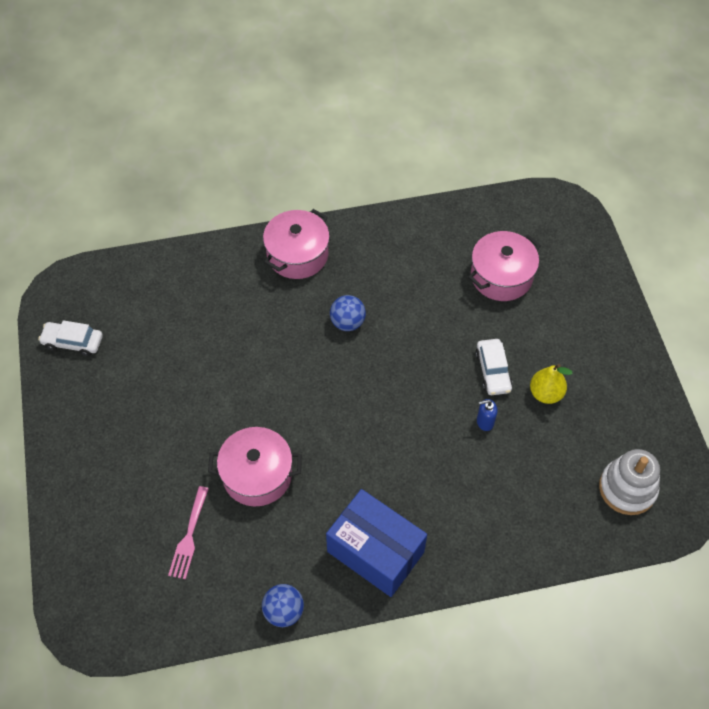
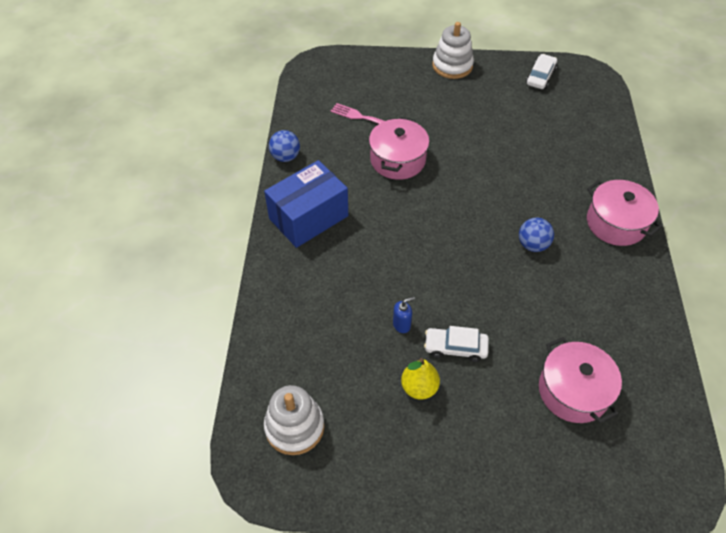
camera: 105 degrees right, 5 degrees down
blue soap dispenser [477,399,498,431] -> blue soap dispenser turned 60 degrees clockwise [393,297,415,333]
none -> white stacking toy [432,22,474,79]

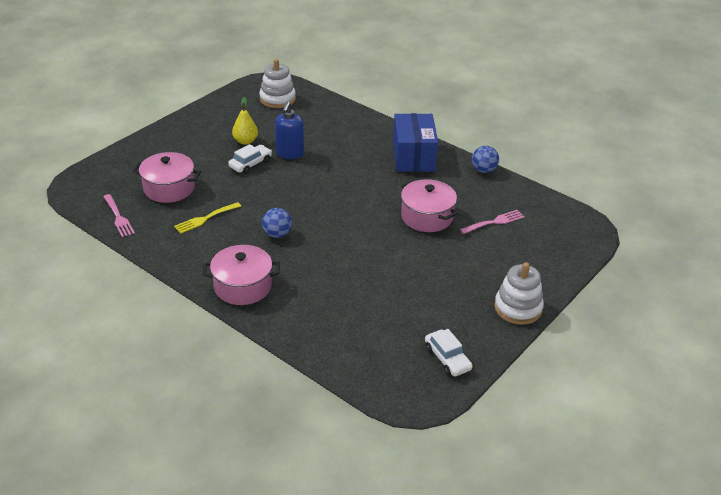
camera: 125 degrees right, 15 degrees down
blue soap dispenser [393,297,415,333] -> blue soap dispenser [275,101,304,159], size x1.82
none -> pink fork [103,194,135,237]
none -> yellow fork [174,202,241,234]

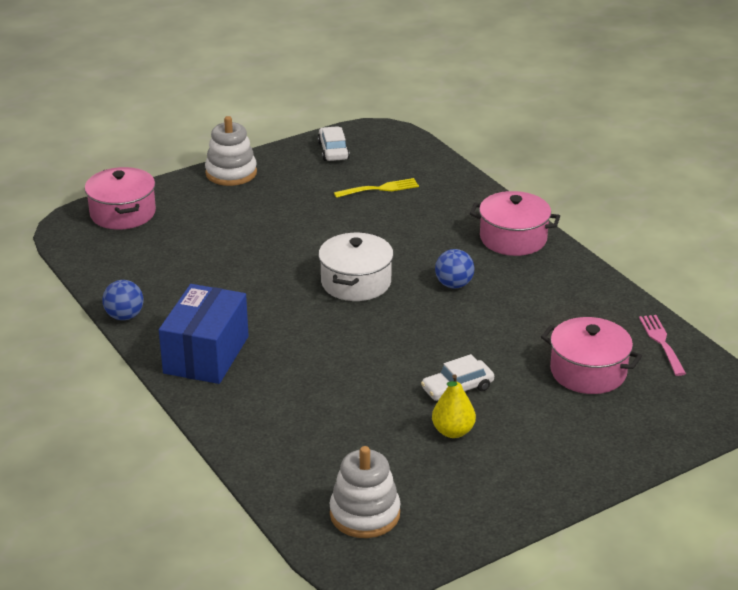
camera: 160 degrees left, 5 degrees down
yellow fork [174,202,241,234] -> yellow fork moved to [334,178,419,198]
blue soap dispenser [275,101,304,159] -> none
pink pot [401,179,457,232] -> pink pot moved to [85,167,156,230]
pink fork [460,210,524,234] -> none
none -> white pot [318,232,394,301]

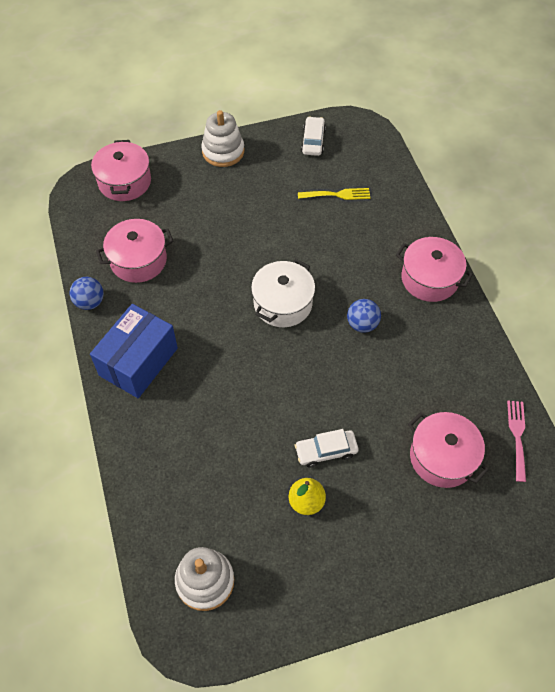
camera: 15 degrees right, 25 degrees up
none -> pink pot [96,219,174,283]

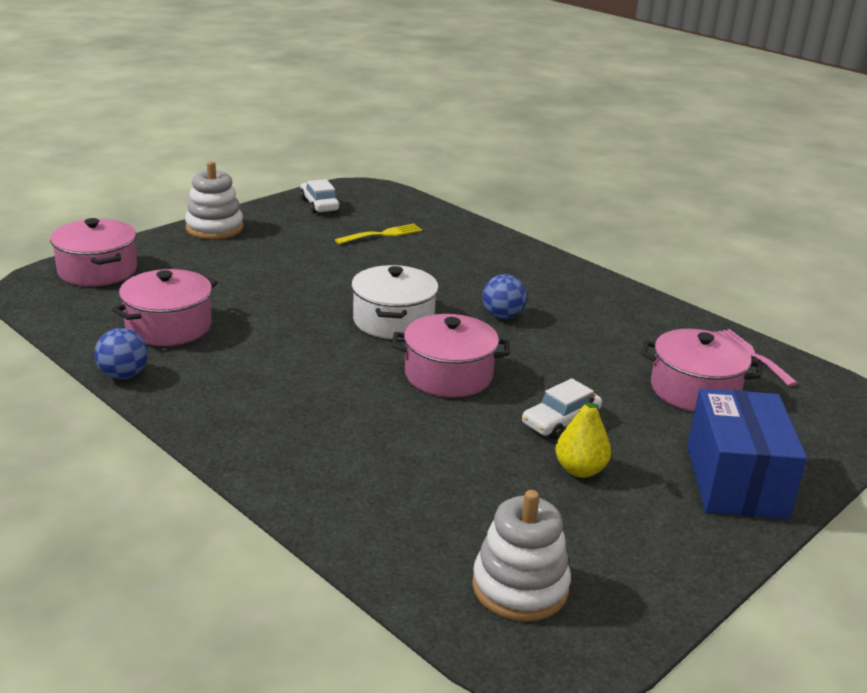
camera: 30 degrees left, 30 degrees down
blue box [90,304,178,398] -> blue box moved to [687,388,807,519]
pink pot [396,237,473,302] -> pink pot moved to [392,314,510,397]

